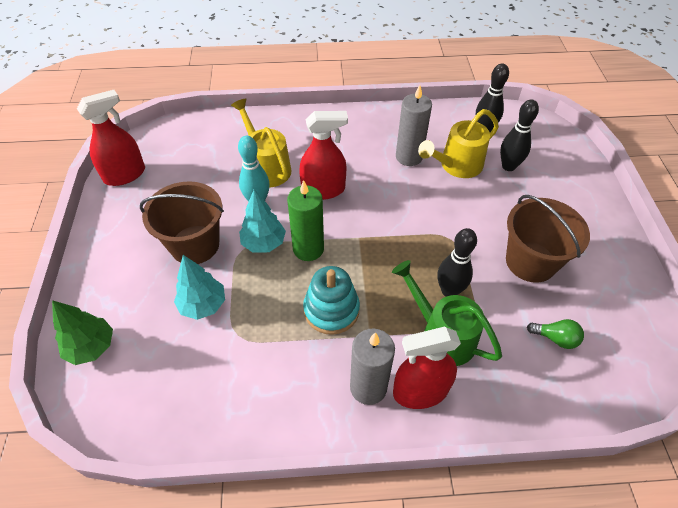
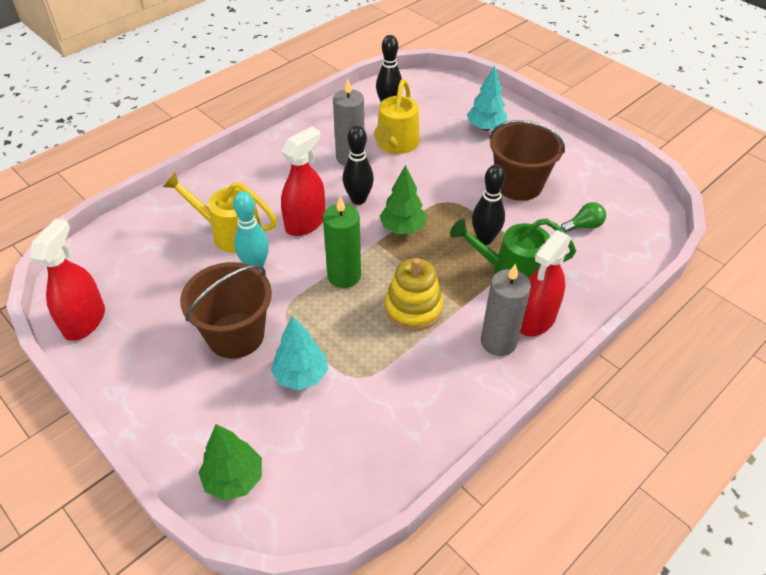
camera: 40 degrees left, 5 degrees down
turquoise tree [239,189,286,253] -> turquoise tree moved to [467,65,507,131]
turquoise stacking toy [303,266,360,335] -> yellow stacking toy [385,258,443,331]
black bowling pin [500,99,539,171] -> black bowling pin moved to [343,125,374,205]
none -> green tree [380,165,426,234]

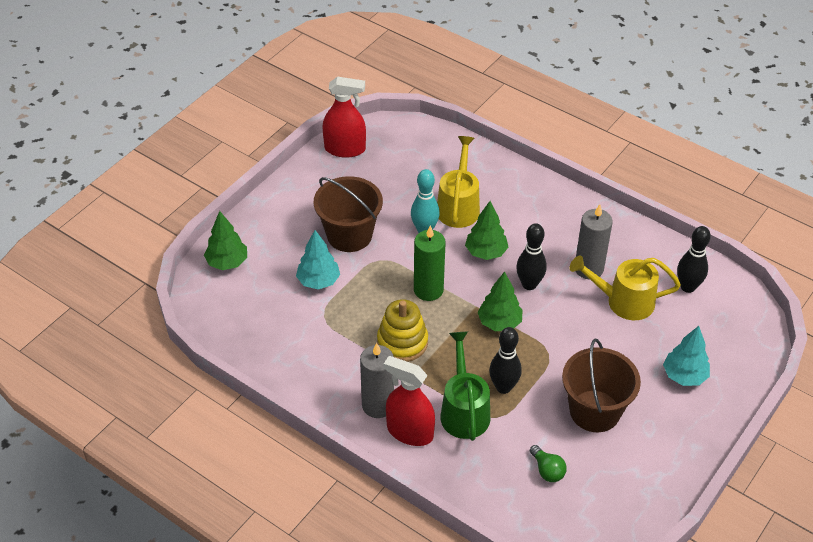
camera: 80 degrees right, 0 degrees up
red spray bottle [281,127,325,236] -> green tree [465,201,508,260]

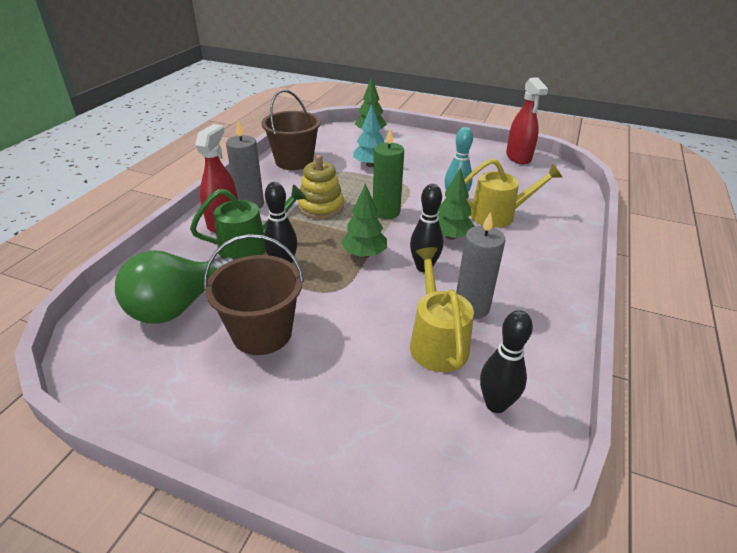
camera: 75 degrees right, 10 degrees down
brown bucket [314,176,383,252] -> brown bucket moved to [261,90,321,170]
green light bulb [530,445,566,482] -> green light bulb [115,250,235,324], size x2.35
turquoise tree [663,326,710,386] -> none

